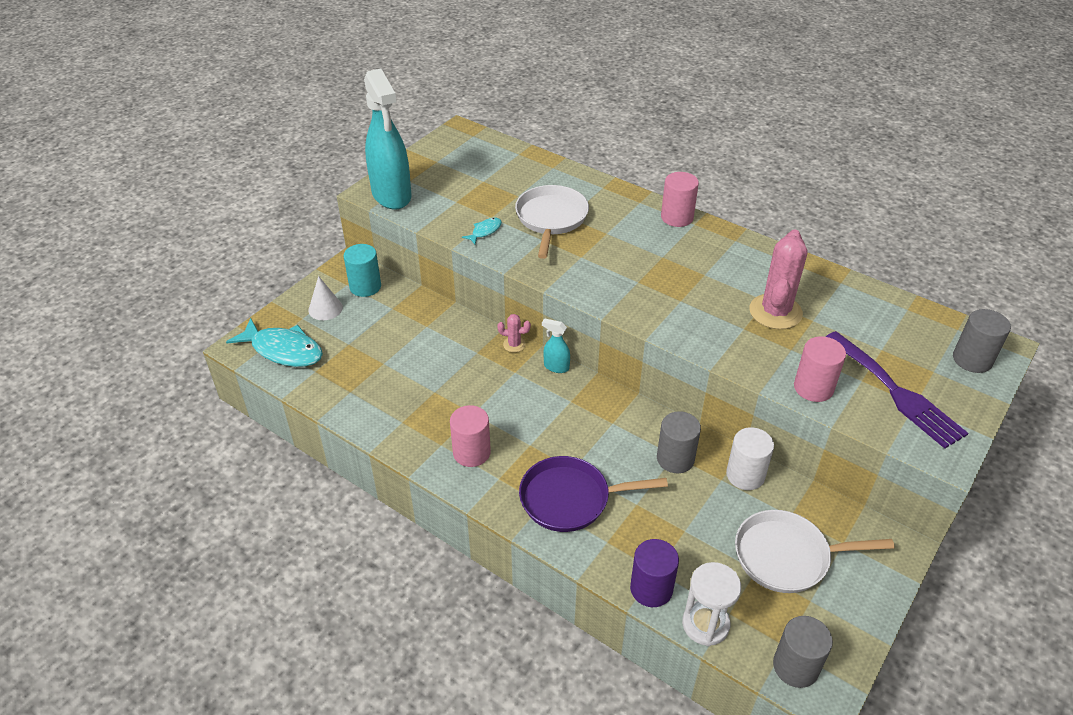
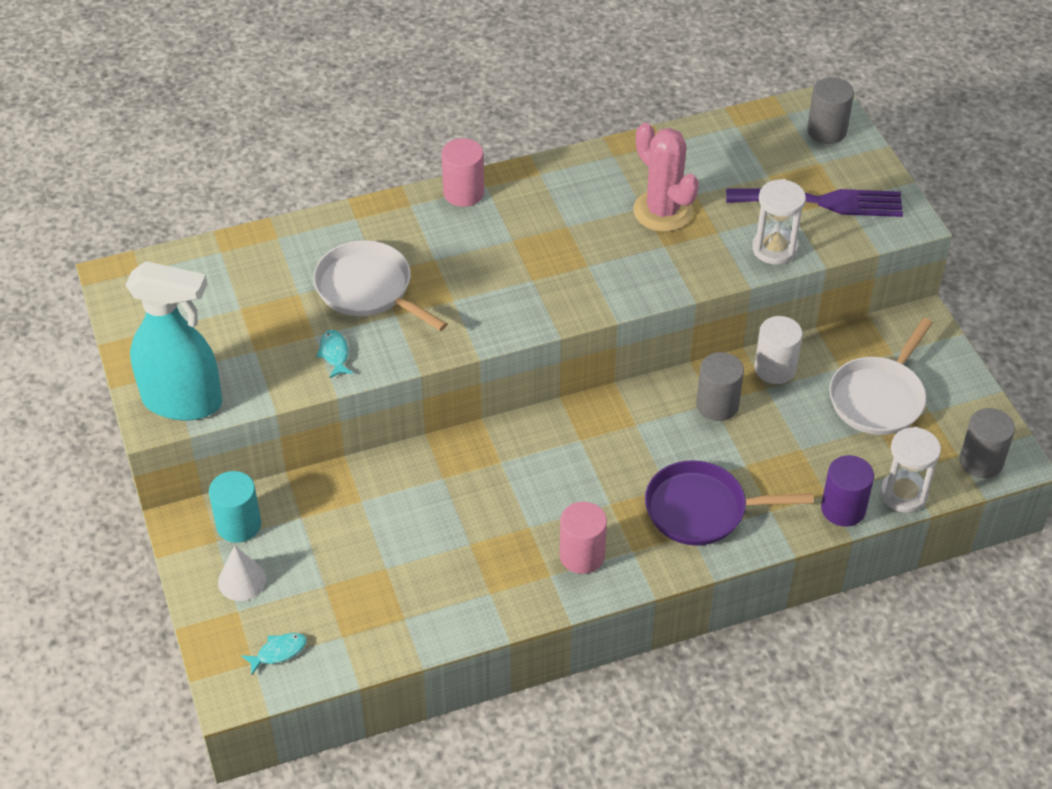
camera: 55 degrees left, 5 degrees up
turquoise fish [226,318,323,367] -> turquoise fish [241,633,307,675], size x0.47
pink cactus [497,314,531,352] -> none
purple pan [519,456,668,532] -> purple pan turned 60 degrees clockwise [645,460,814,546]
turquoise spray bottle [542,318,570,373] -> none
pink cylinder [794,336,846,402] -> white hourglass [752,179,806,265]

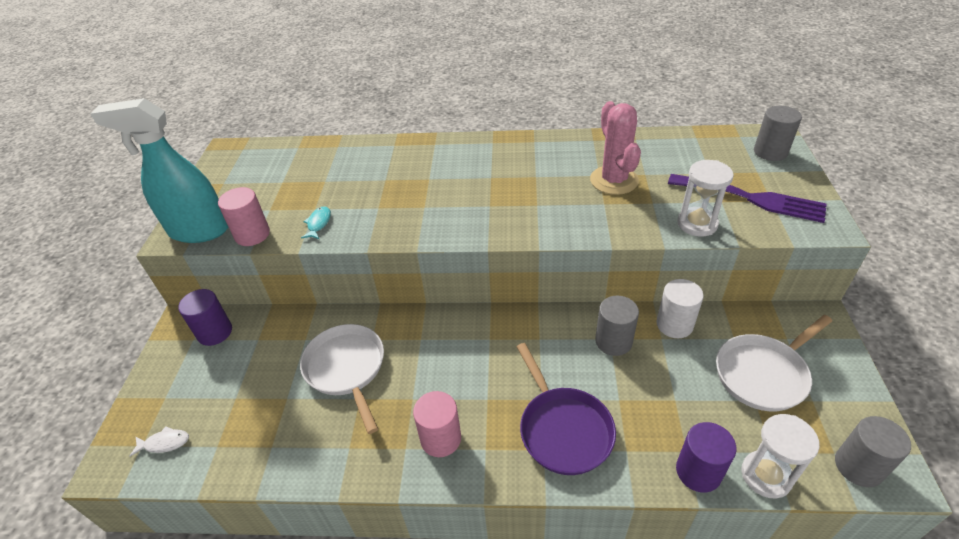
camera: 25 degrees right, 5 degrees down
turquoise spray bottle [125,261,222,421] -> turquoise spray bottle turned 150 degrees clockwise [90,98,228,243]
turquoise cylinder [209,471,261,543] -> purple cylinder [178,289,232,346]
white cone [218,546,266,601] -> none
turquoise fish [241,633,307,675] -> white fish [129,426,189,457]
white pan [313,240,447,331] -> white pan moved to [300,324,384,434]
pink cylinder [441,138,484,207] -> pink cylinder moved to [218,187,270,246]
purple pan [645,460,814,546] -> purple pan turned 135 degrees counterclockwise [517,343,616,475]

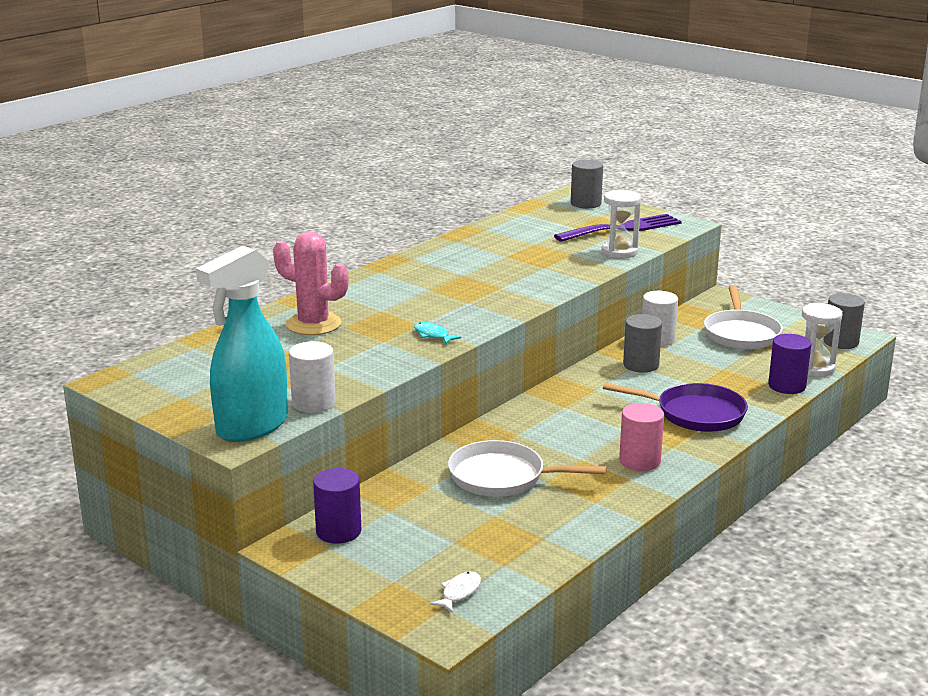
camera: 55 degrees left, 20 degrees down
pink cylinder [218,187,270,246] -> white cylinder [289,341,336,413]
turquoise fish [301,206,331,239] -> turquoise fish moved to [414,322,461,344]
pink cactus [590,101,641,195] -> pink cactus moved to [273,232,349,335]

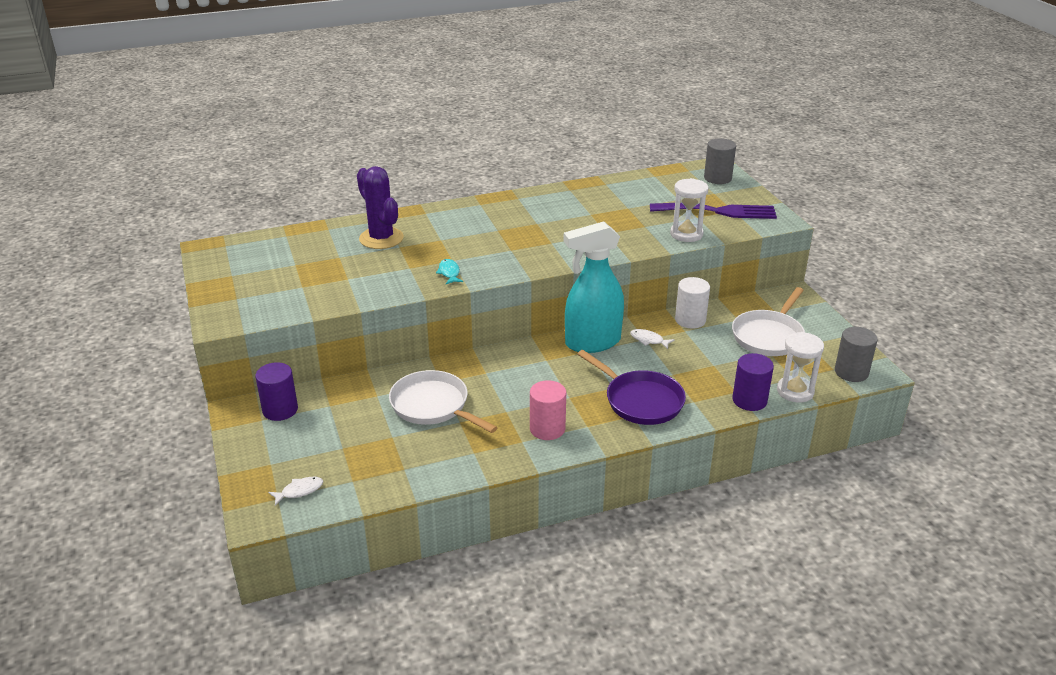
camera: 30 degrees right, 10 degrees up
turquoise spray bottle [196,246,288,442] -> turquoise spray bottle moved to [563,222,624,353]
pink cactus [273,232,349,335] -> purple cactus [357,166,404,249]
white cylinder [289,341,336,413] -> none
grey cylinder [623,314,662,372] -> white fish [630,329,674,349]

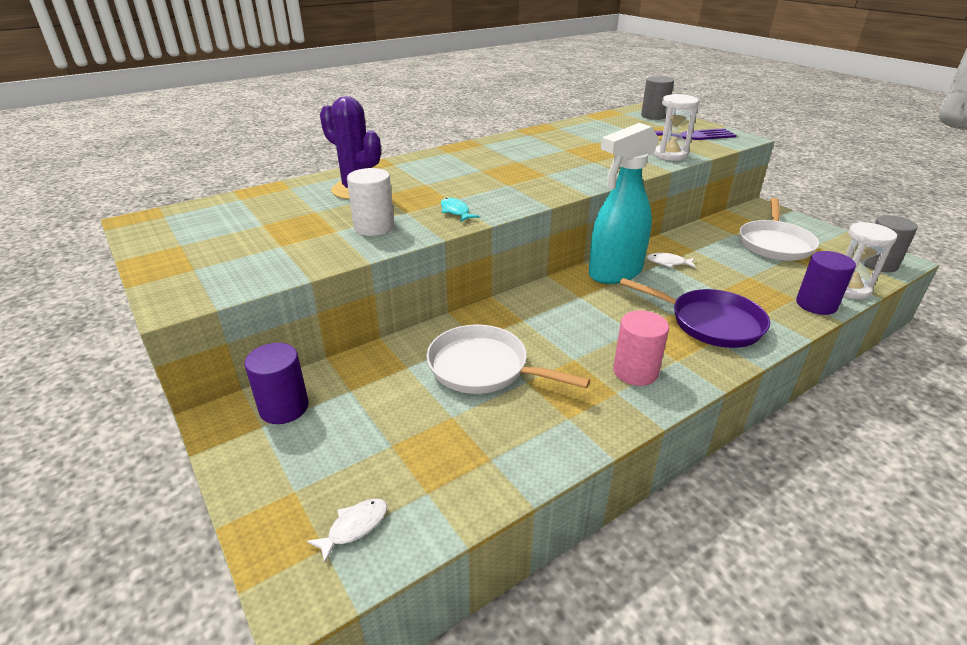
camera: 15 degrees left, 0 degrees up
white cylinder [675,277,710,329] -> white cylinder moved to [347,168,394,236]

